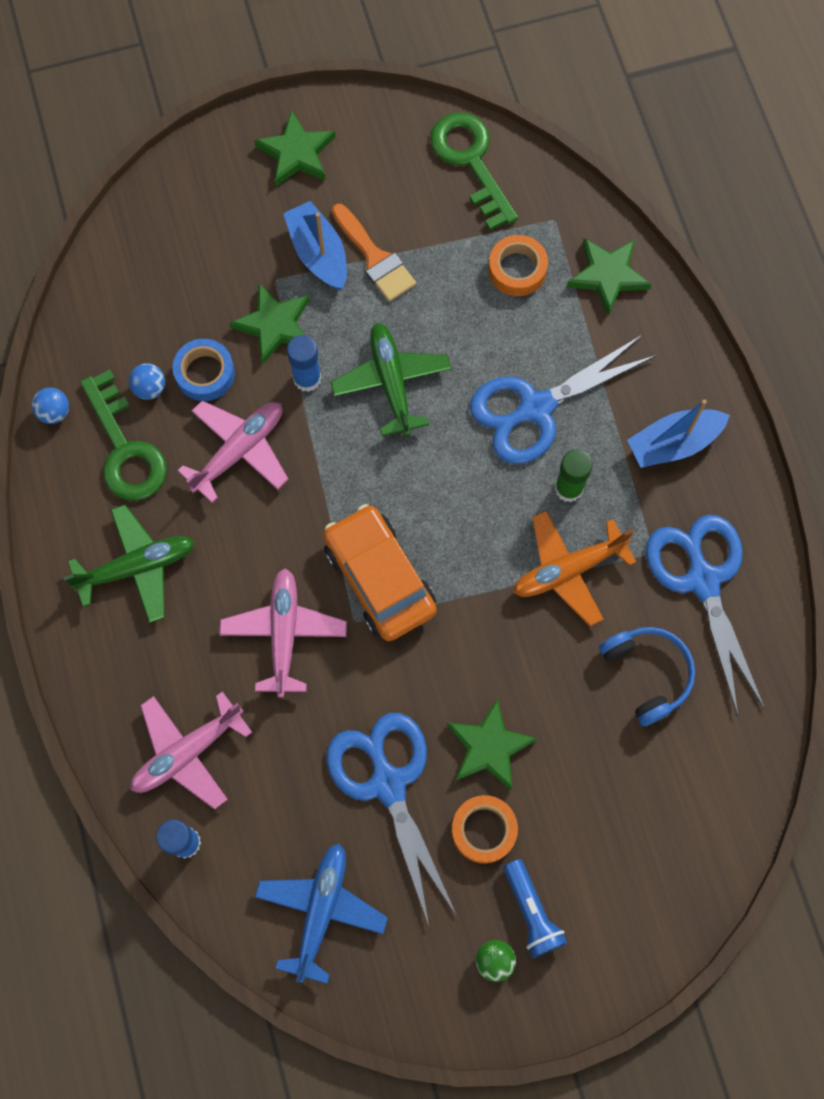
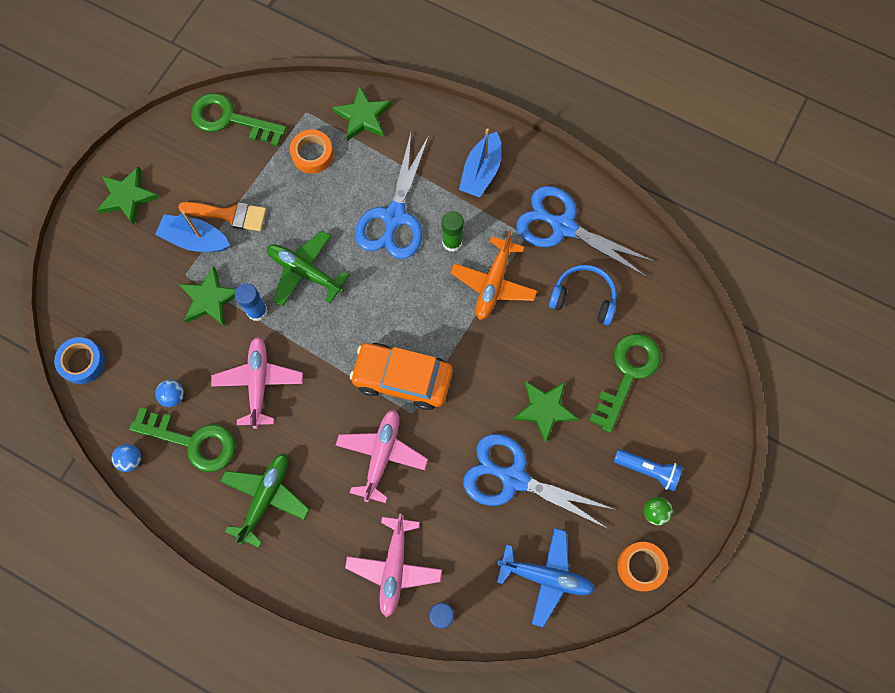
camera: 45 degrees left, 0 degrees up
blue tape [173,339,235,401] -> blue tape moved to [54,337,105,384]
pink plane [219,568,347,698] -> pink plane turned 60 degrees clockwise [336,409,428,503]
blue plane [255,843,388,984] -> blue plane turned 135 degrees clockwise [497,528,595,627]
orange tape [452,795,518,864] -> orange tape moved to [617,542,668,591]
none -> green key [589,334,661,433]

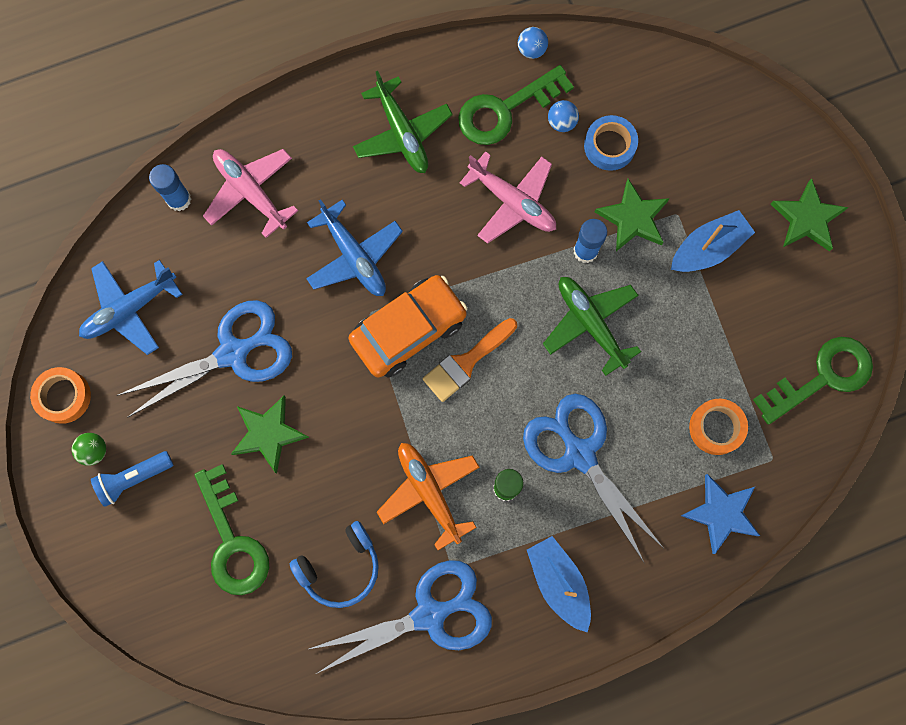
camera: 130 degrees right, 5 degrees up
blue tape [54,337,105,384] -> blue tape moved to [584,115,638,171]
orange brush [178,202,266,231] -> orange brush moved to [423,318,517,402]
green plane [267,231,349,307] -> green plane turned 105 degrees counterclockwise [543,277,641,376]
green star [332,85,391,141] -> blue star [681,474,760,554]
pink plane [336,409,428,503] -> blue plane [306,199,403,296]

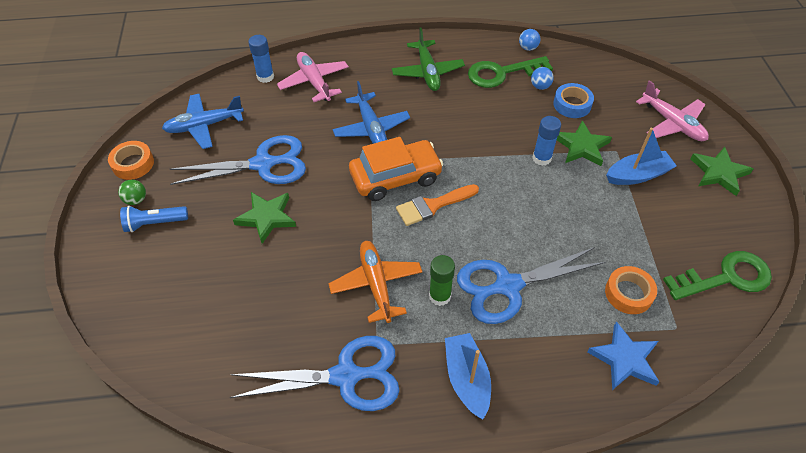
camera: 15 degrees right, 25 degrees down
green key [194,464,269,595] -> none
blue headphones [289,521,379,608] -> none
pink plane [460,151,556,244] -> pink plane moved to [636,80,709,141]
blue scissors [523,394,663,562] -> blue scissors turned 90 degrees counterclockwise [457,247,606,324]
green plane [543,277,641,376] -> none

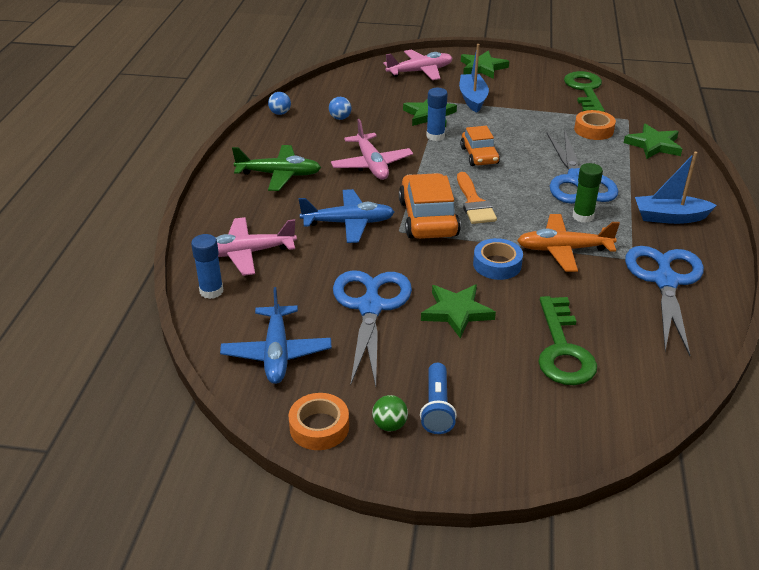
camera: 75 degrees left, 15 degrees down
green key [468,56,553,88] -> green key moved to [538,296,597,385]
blue tape [553,83,594,118] -> blue tape moved to [473,238,523,280]
blue star [587,321,659,390] -> green star [624,124,682,159]
none -> pink plane [331,119,413,180]
none -> orange car [460,126,500,166]

